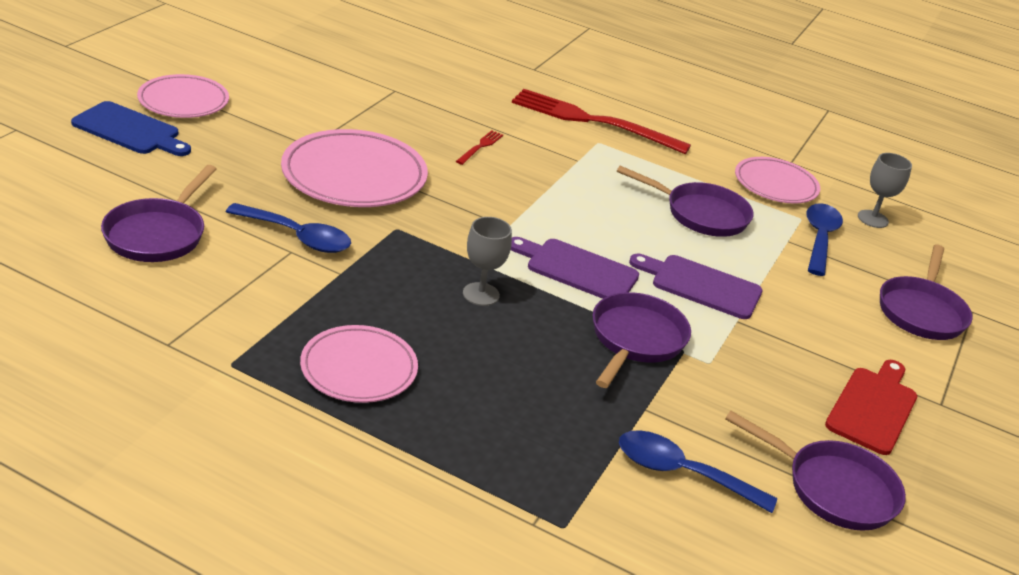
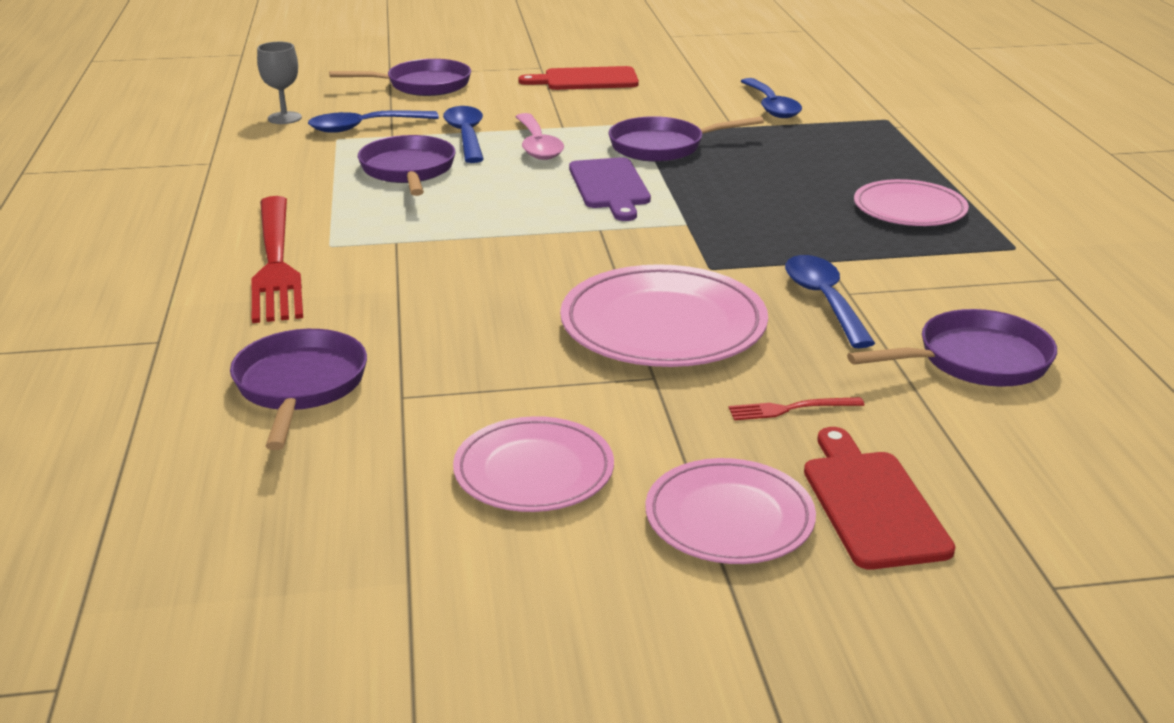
camera: 120 degrees left, 5 degrees down
blue cutting board [71,101,191,156] -> red cutting board [804,427,955,569]
red fork [456,131,503,165] -> red fork moved to [729,397,864,420]
grey goblet [463,217,512,306] -> none
purple cutting board [629,254,762,319] -> pink spoon [515,113,564,160]
purple pan [725,411,906,531] -> purple pan moved to [230,329,367,450]
pink plate [735,157,820,204] -> pink plate moved to [453,416,614,512]
none -> blue spoon [443,106,484,163]

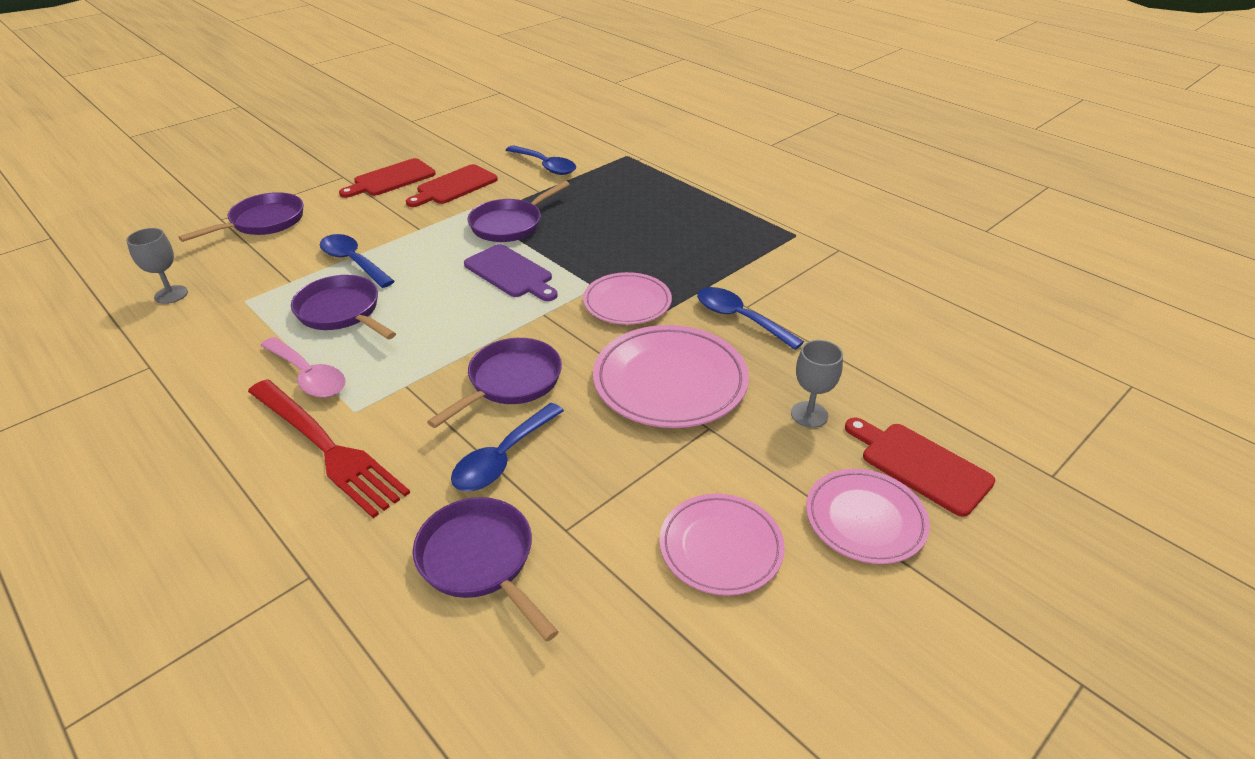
camera: 35 degrees left, 10 degrees up
blue spoon [308,110,439,133] -> blue spoon moved to [451,403,564,491]
pink spoon [515,113,564,160] -> pink spoon moved to [260,337,346,398]
red fork [729,397,864,420] -> grey goblet [791,340,843,428]
purple pan [847,309,1057,387] -> purple pan moved to [427,338,562,428]
pink plate [854,179,969,226] -> pink plate moved to [583,272,672,325]
none -> red cutting board [406,164,498,207]

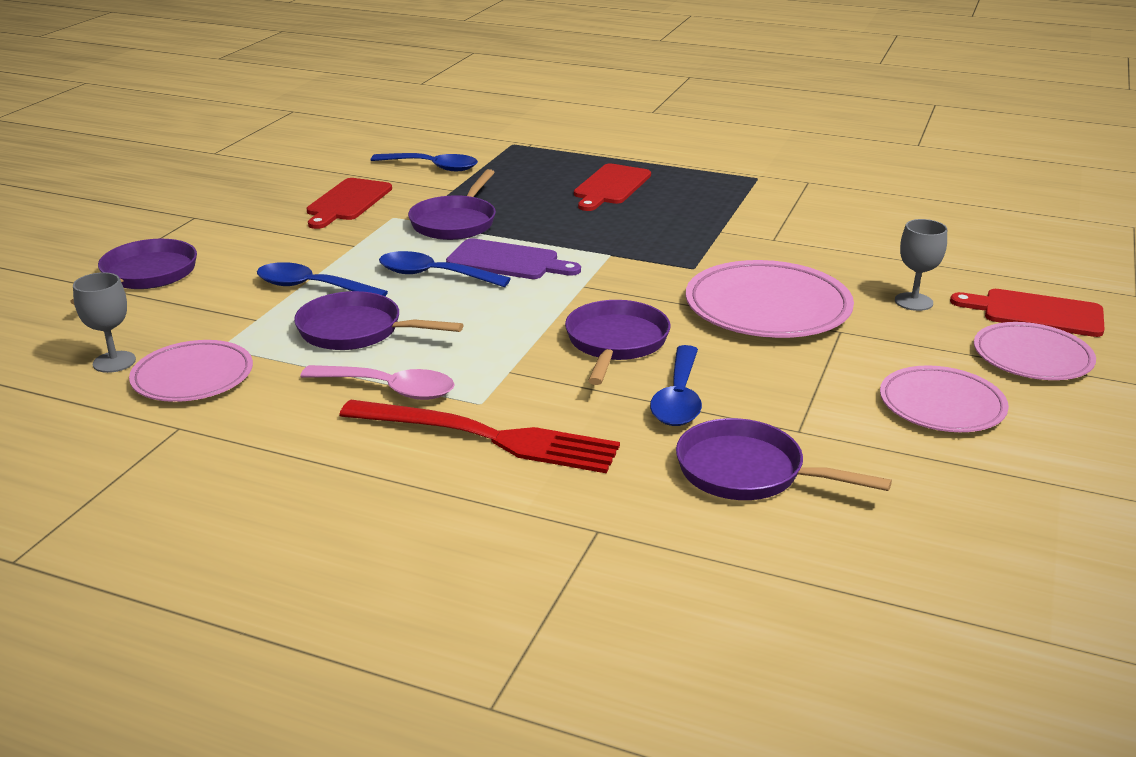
camera: 25 degrees left, 10 degrees down
red cutting board [339,158,436,198] -> red cutting board moved to [574,164,651,211]
pink plate [583,272,672,325] -> pink plate moved to [129,340,253,402]
blue spoon [697,287,804,350] -> blue spoon moved to [379,251,511,287]

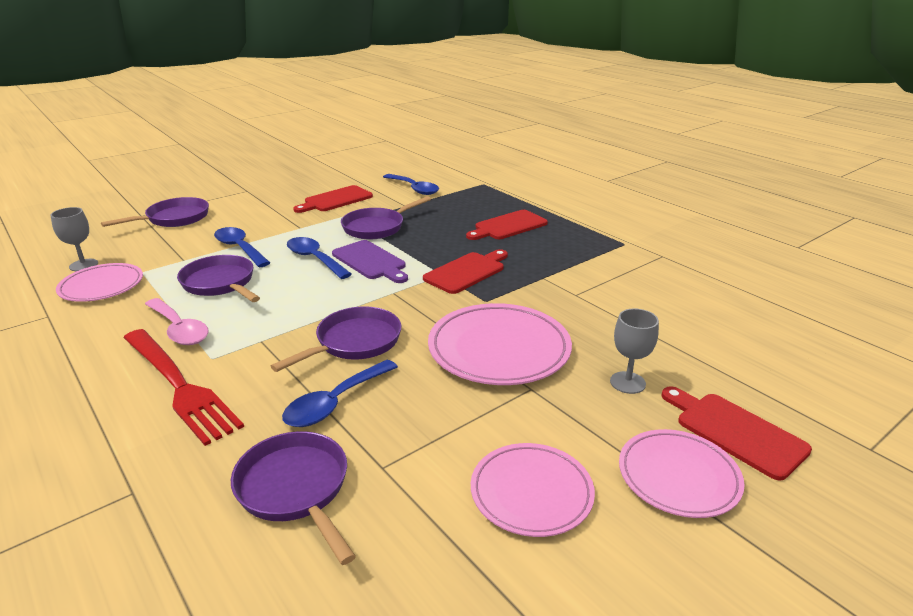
camera: 30 degrees right, 0 degrees up
none -> red cutting board [423,249,508,294]

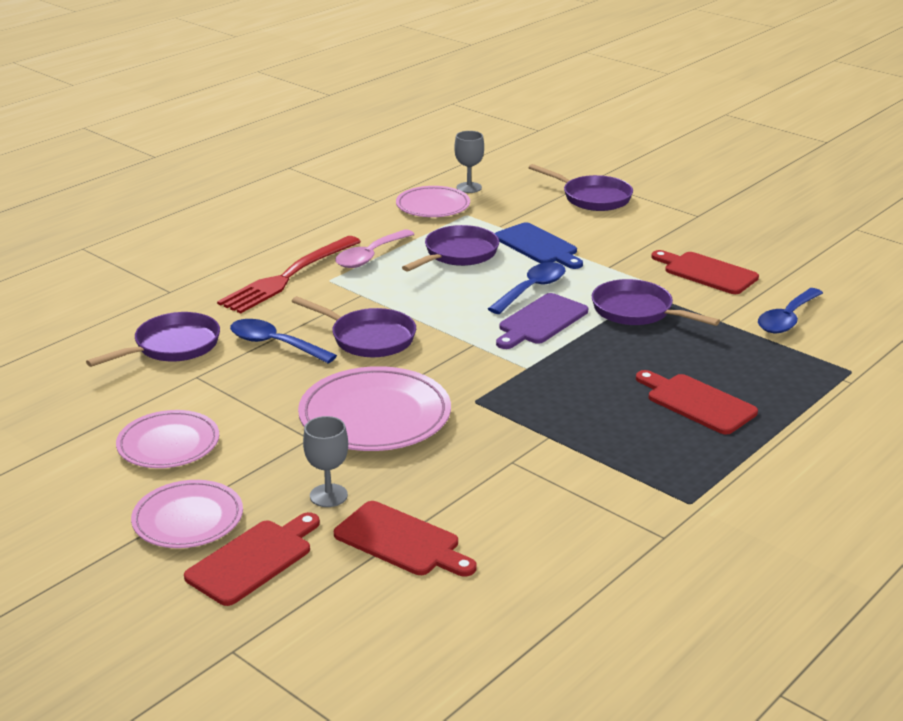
camera: 80 degrees right, 0 degrees up
blue spoon [214,227,270,267] -> blue cutting board [494,223,583,269]
red cutting board [423,249,508,294] -> red cutting board moved to [334,501,477,576]

